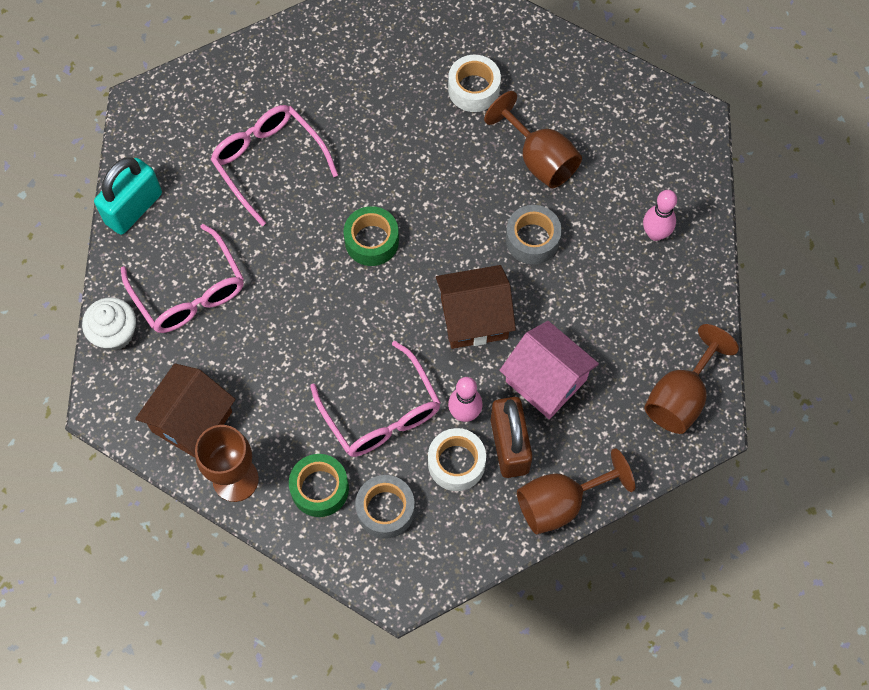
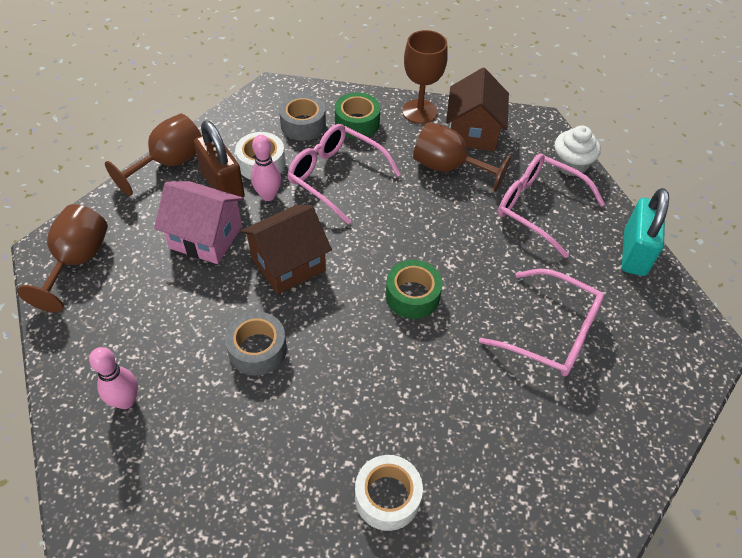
camera: 155 degrees right, 15 degrees down
brown goblet [484,91,582,188] -> brown goblet moved to [413,122,511,192]

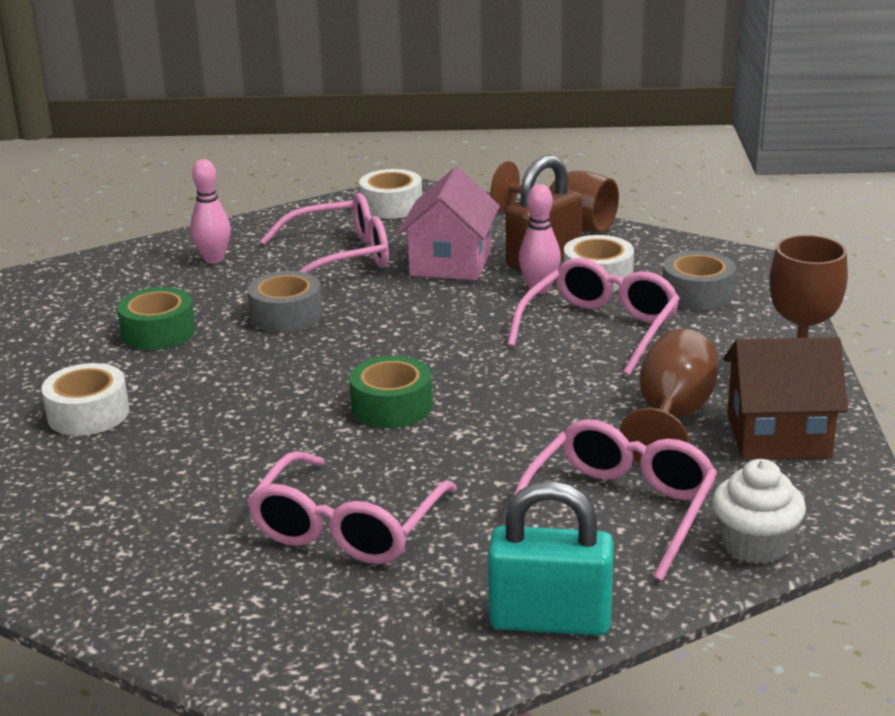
camera: 85 degrees right, 25 degrees down
brown goblet [17,204,108,312] -> white tape [359,169,422,219]
brown house [240,205,332,294] -> none
green tape [335,92,380,139] -> green tape moved to [117,287,196,350]
none -> pink glasses [260,193,389,273]

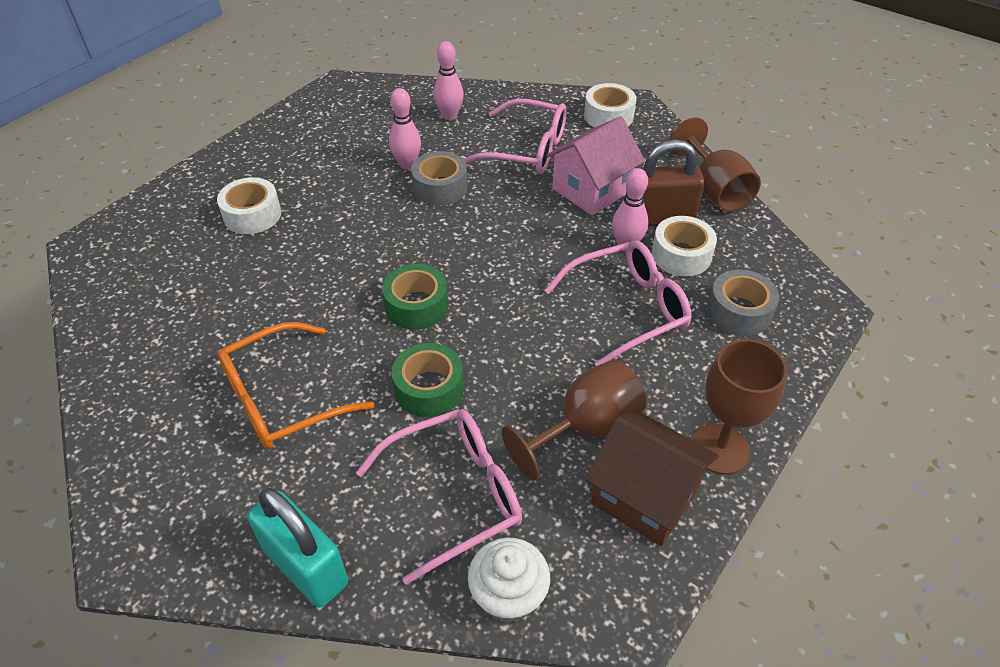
camera: 35 degrees right, 20 degrees up
green tape [117,287,196,350] -> green tape moved to [392,343,464,417]
pink glasses [247,451,457,564] -> orange glasses [217,322,375,450]
none -> pink bowling pin [389,88,421,169]

